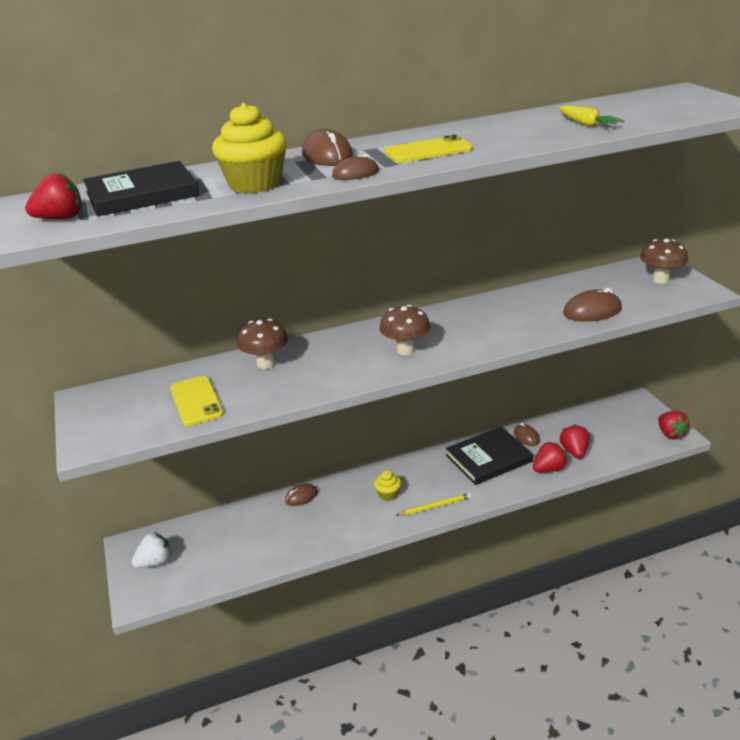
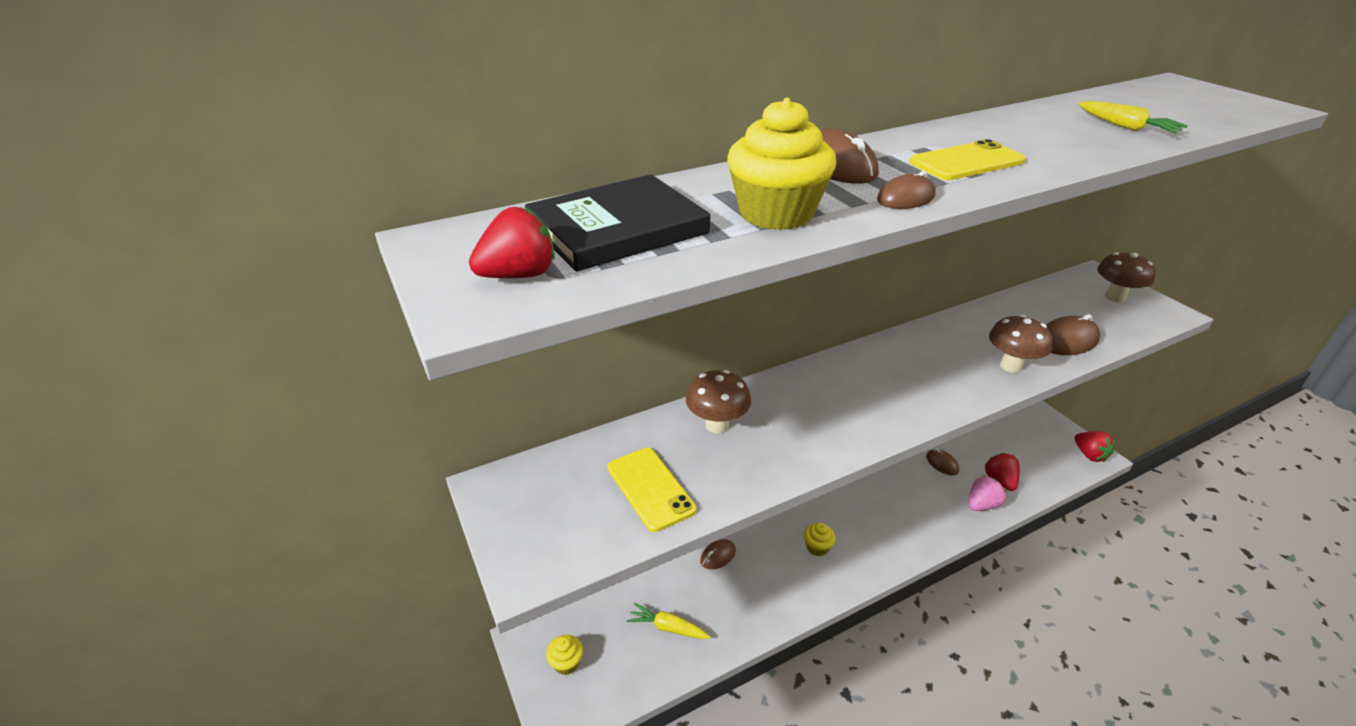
camera: 10 degrees left, 5 degrees up
white strawberry [132,532,171,568] -> yellow cupcake [546,635,583,675]
brown mushroom [380,305,430,355] -> brown mushroom moved to [989,315,1052,373]
yellow pencil [395,493,471,516] -> none
black book [446,426,533,485] -> none
red strawberry [533,442,567,472] -> pink strawberry [968,475,1007,511]
none -> yellow carrot [627,603,711,639]

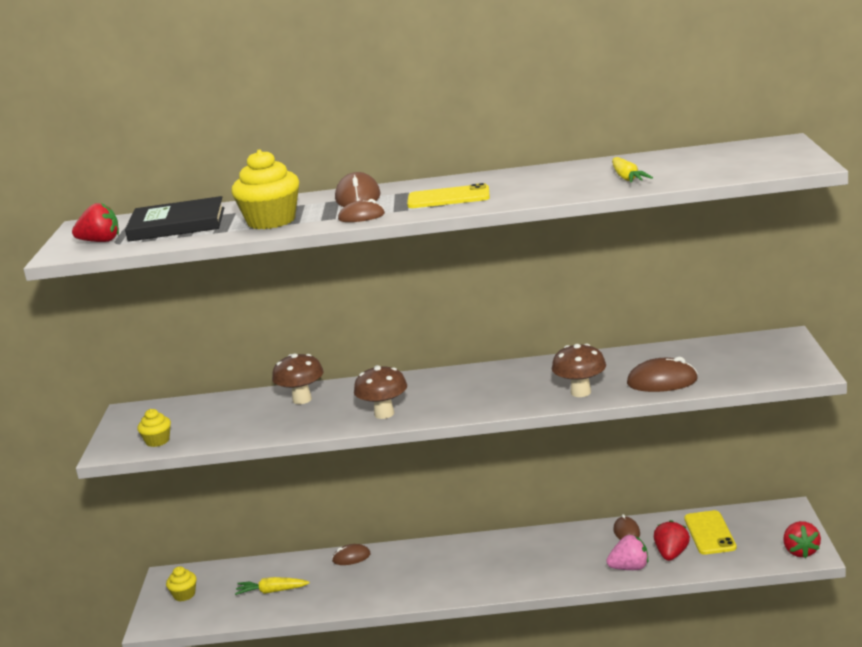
camera: 30 degrees right, 15 degrees down
yellow phone [607,448,696,532] -> yellow phone moved to [684,510,737,555]
yellow carrot [627,603,711,639] -> yellow carrot turned 45 degrees counterclockwise [235,577,310,595]
yellow cupcake [804,523,836,556] -> yellow cupcake moved to [137,409,171,447]
brown mushroom [1097,252,1156,302] -> brown mushroom moved to [354,365,407,419]

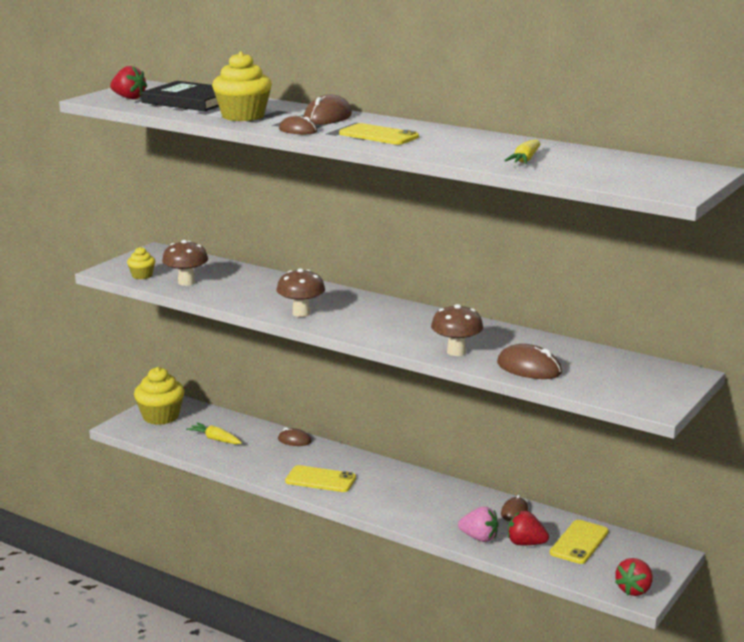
camera: 30 degrees right, 0 degrees up
yellow cupcake [166,566,196,601] -> yellow cupcake [134,367,185,425], size x1.92
brown mushroom [272,353,324,404] -> brown mushroom moved to [162,240,208,286]
red strawberry [654,520,690,561] -> red strawberry turned 120 degrees counterclockwise [508,511,549,545]
none -> yellow phone [285,465,356,492]

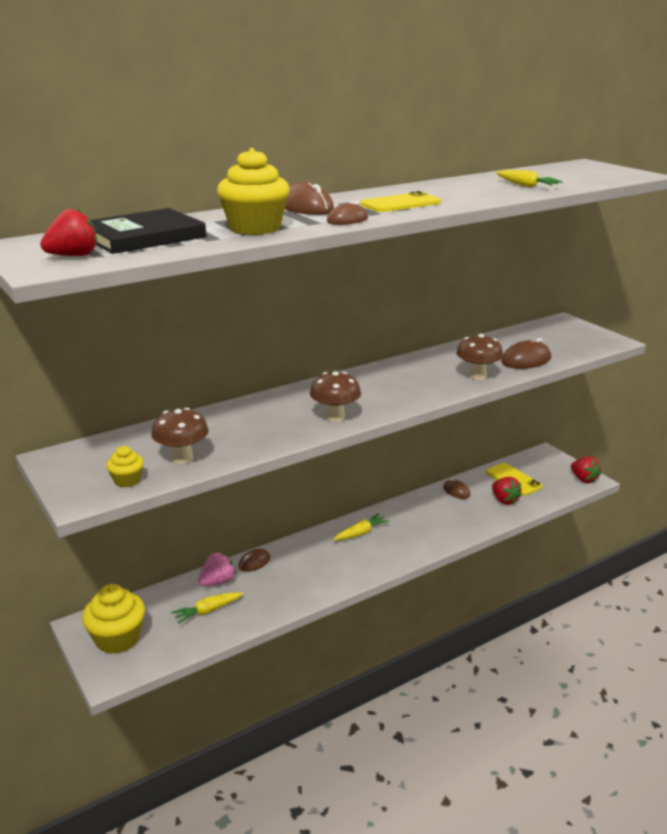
camera: 65 degrees left, 5 degrees up
yellow phone [285,465,356,492] -> none
pink strawberry [458,507,499,542] -> pink strawberry moved to [198,552,236,586]
red strawberry [508,511,549,545] -> red strawberry turned 75 degrees counterclockwise [492,477,522,505]
none -> yellow carrot [333,513,389,540]

